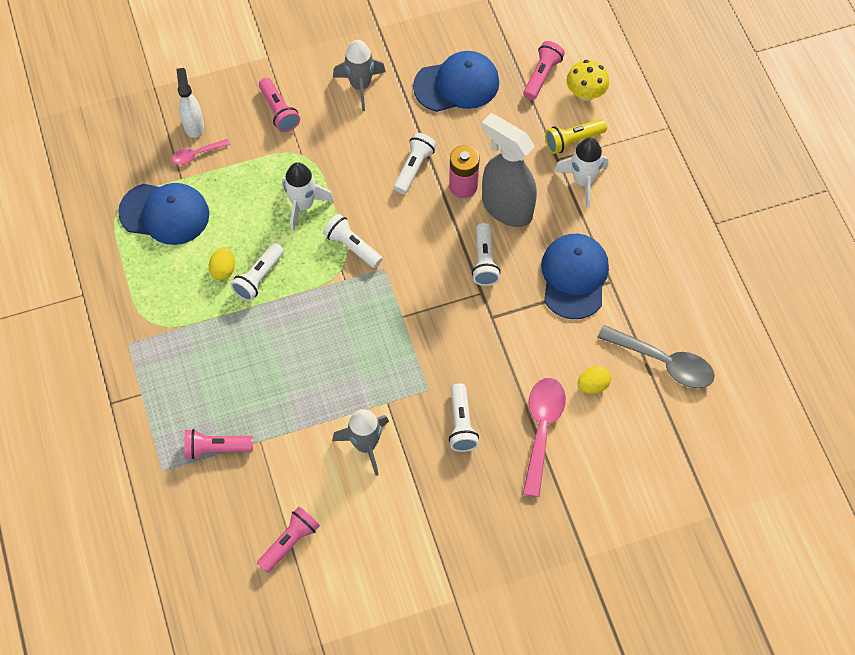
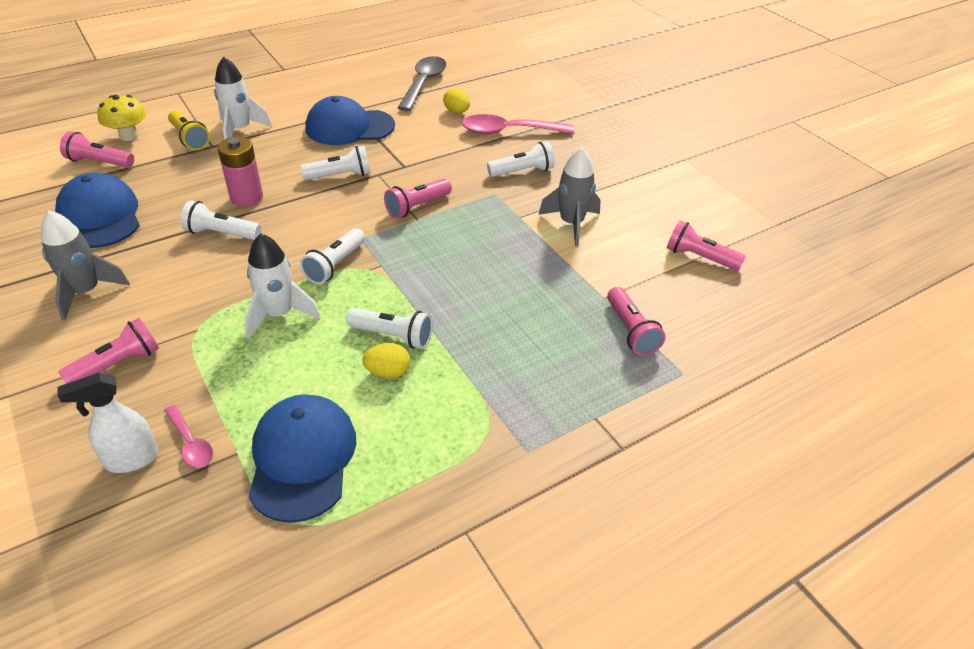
camera: 105 degrees left, 20 degrees down
grey spray bottle [481,113,537,227] -> none
none -> pink flashlight [384,179,452,218]

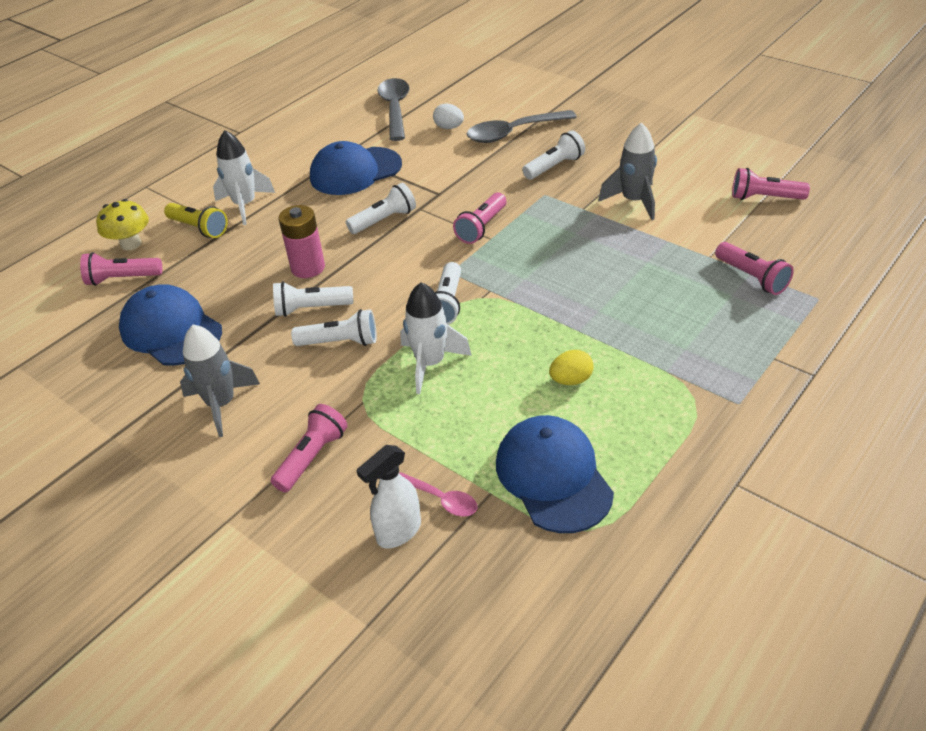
camera: 15 degrees left, 0 degrees up
white flashlight [346,308,433,349] -> white flashlight moved to [291,309,377,346]
yellow egg [443,88,470,113] -> white egg [433,104,464,129]
pink spoon [462,114,574,134] -> grey spoon [467,110,577,143]

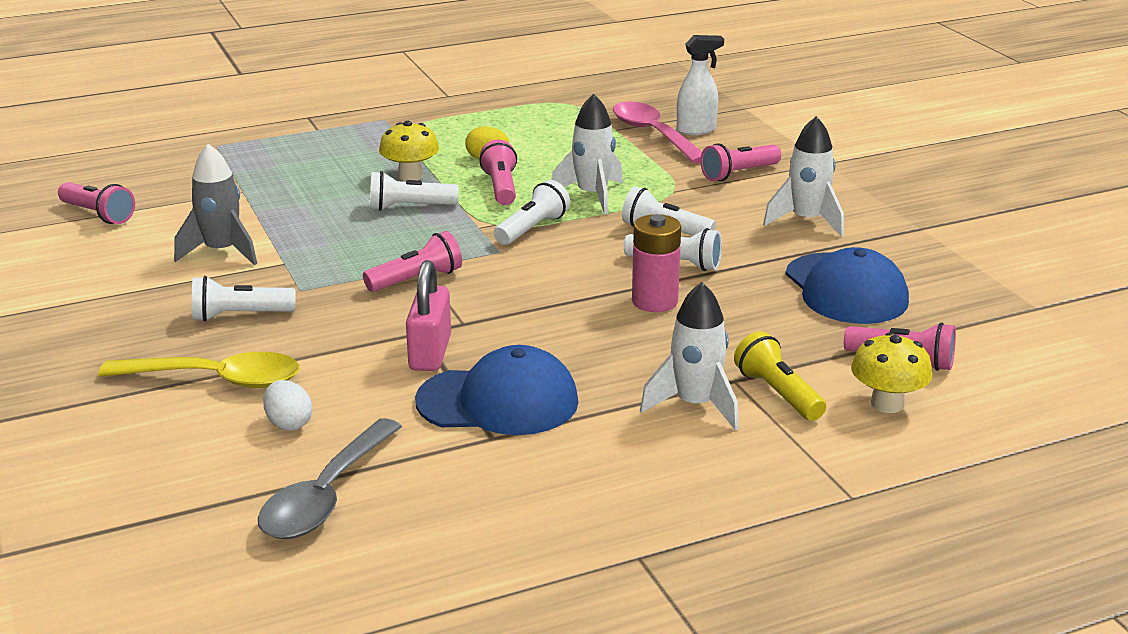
camera: 155 degrees left, 15 degrees down
grey rocket [180,325,260,437] -> white rocket [763,116,844,237]
white flashlight [346,183,416,234] -> white flashlight moved to [370,171,459,211]
pink spoon [399,472,477,517] -> pink spoon [613,102,702,163], size x1.90
grey spoon [467,110,577,143] -> yellow spoon [98,352,300,388]
blue cap [496,415,614,533] -> none
pink flashlight [715,242,794,295] -> pink flashlight moved to [479,140,517,205]
none -> yellow mushroom [379,121,439,181]
none -> pink padlock [406,260,451,371]

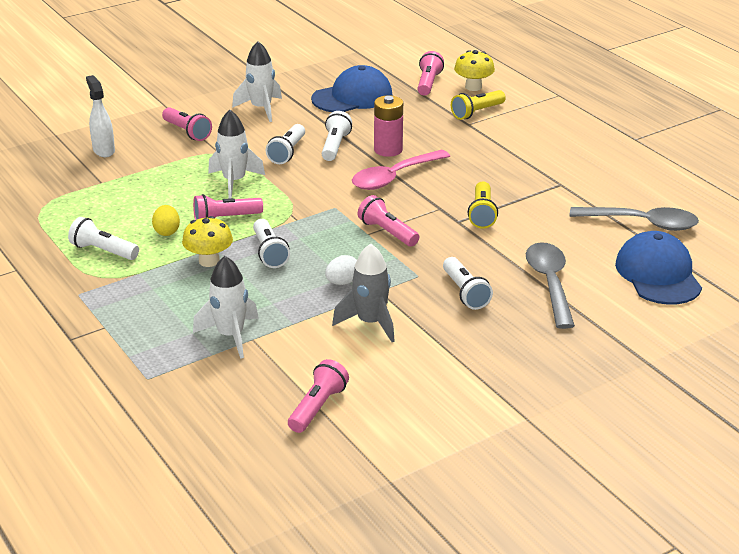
camera: 100 degrees left, 5 degrees up
yellow spoon [98,352,300,388] -> grey spoon [526,242,575,329]
white egg [263,380,312,431] -> white egg moved to [325,255,357,285]
pink padlock [406,260,451,371] -> yellow flashlight [468,182,498,229]
blue cap [415,345,578,435] -> blue cap moved to [615,231,702,305]
white flashlight [494,180,570,245] -> white flashlight moved to [68,217,139,260]
pink spoon [613,102,702,163] -> pink spoon moved to [352,150,450,190]
white rocket [640,282,739,430] -> white rocket moved to [193,256,259,359]

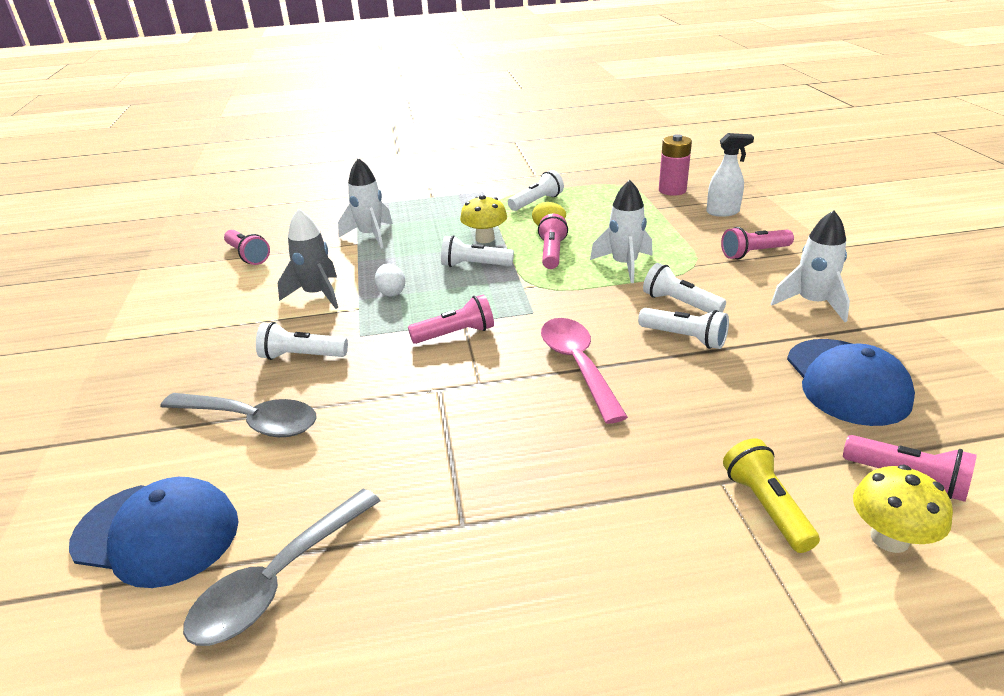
camera: 115 degrees right, 0 degrees up
pink battery [374,95,403,157] -> pink battery moved to [659,134,692,196]
yellow flashlight [468,182,498,229] -> none

